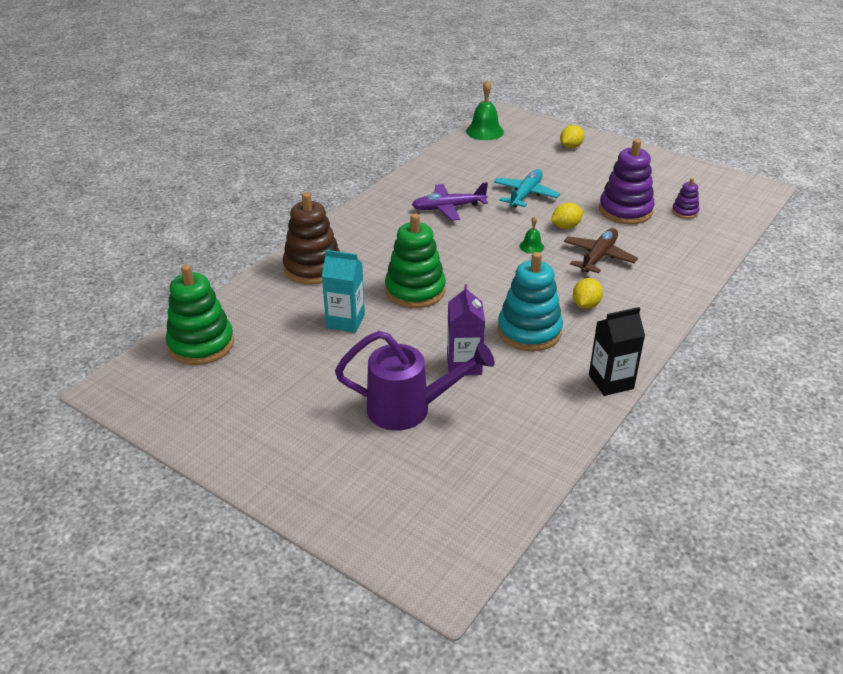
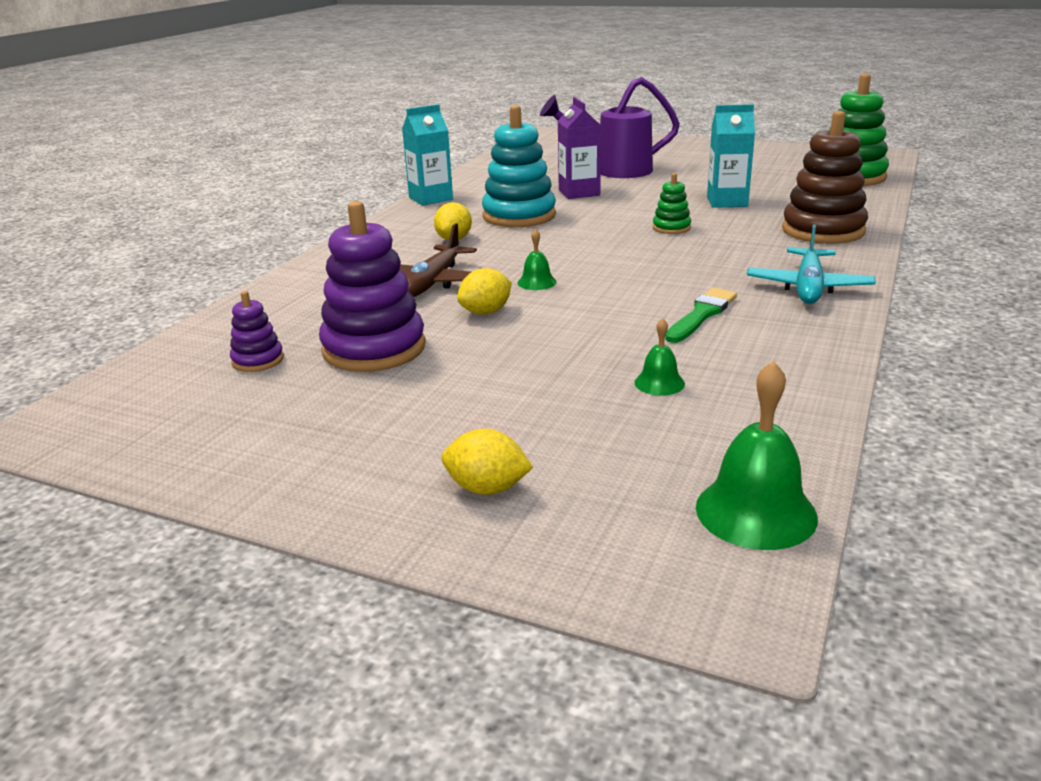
camera: 170 degrees right, 10 degrees down
green stacking toy [385,213,446,308] -> green stacking toy [653,173,691,234], size x0.49
purple plane [412,182,488,221] -> green brush [665,288,737,343]
turquoise plane [494,169,560,207] -> turquoise plane moved to [747,225,876,304]
yellow lemon [560,125,584,149] -> yellow lemon turned 75 degrees clockwise [441,429,533,495]
black carton [589,307,645,396] -> turquoise carton [402,104,453,206]
none -> green bell [635,318,685,396]

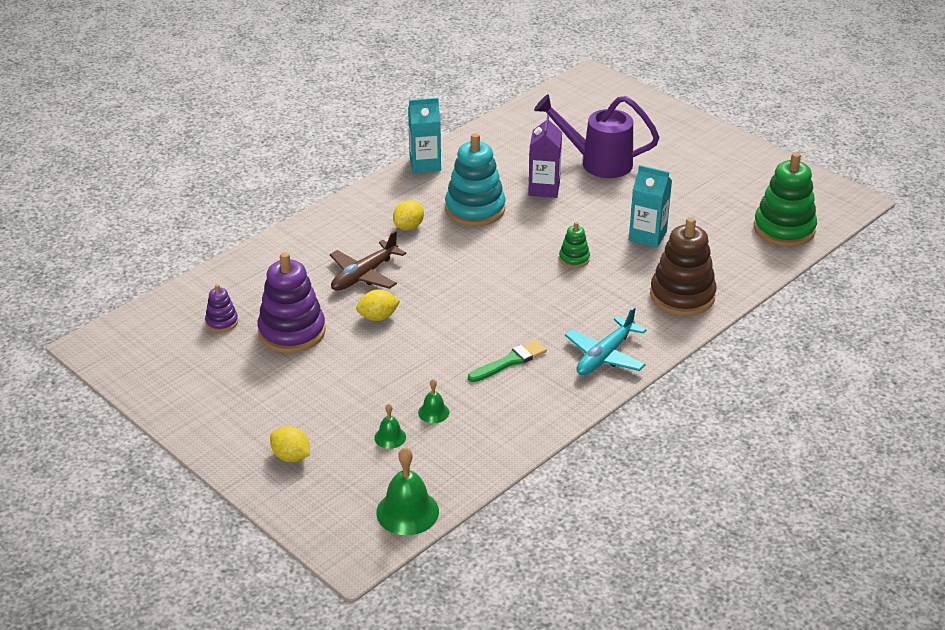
camera: 20 degrees right, 10 degrees up
green bell [518,229,557,290] -> green bell moved to [374,404,406,449]

